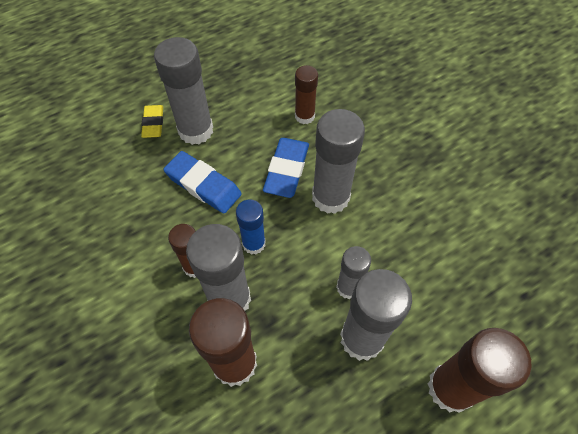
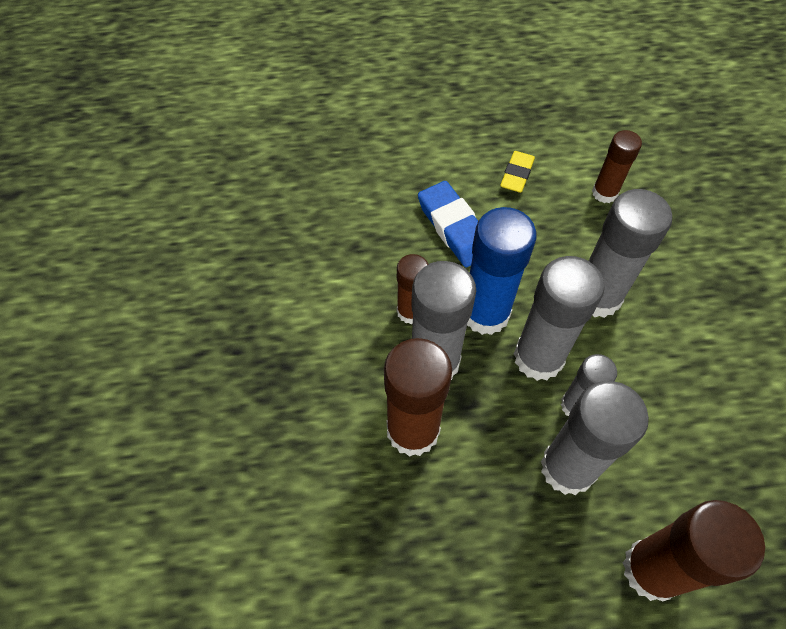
camera: 25 degrees right, 0 degrees up
yellow eraser [141,105,163,138] -> yellow eraser moved to [500,151,535,193]
grey glue stick [154,37,213,145] -> grey glue stick moved to [514,256,605,381]
blue glue stick [236,199,266,255] -> blue glue stick [467,207,537,335], size x1.71
blue eraser [263,138,309,198] -> none

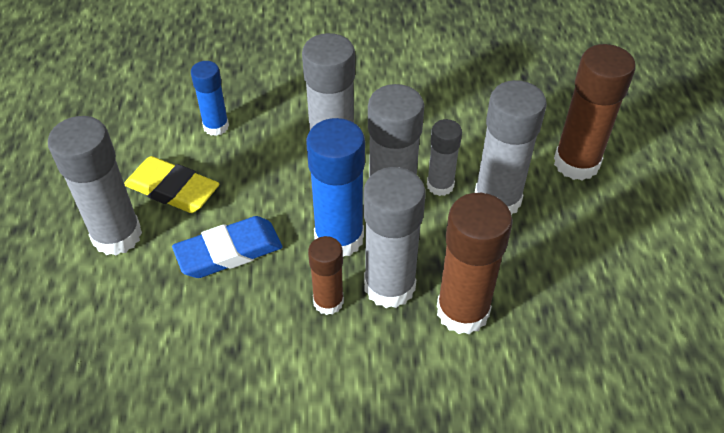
camera: 85 degrees left, 10 degrees down
yellow eraser [500,151,535,193] -> yellow eraser [124,156,219,213], size x1.57
brown glue stick [592,130,642,203] -> blue glue stick [191,61,229,136]
none -> grey glue stick [48,116,142,255]

